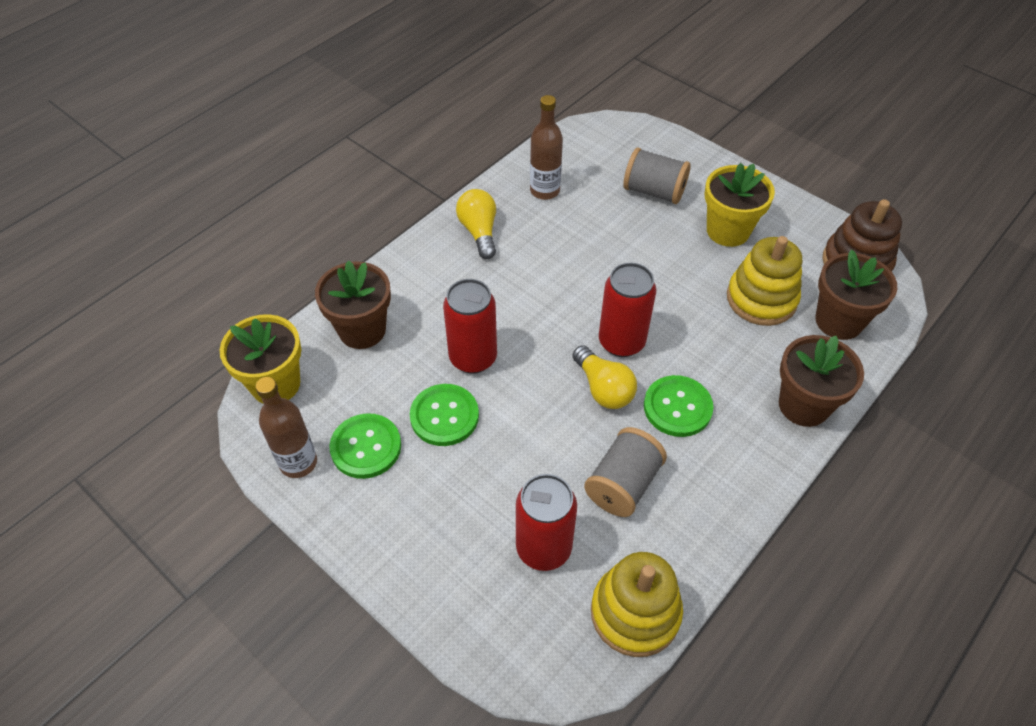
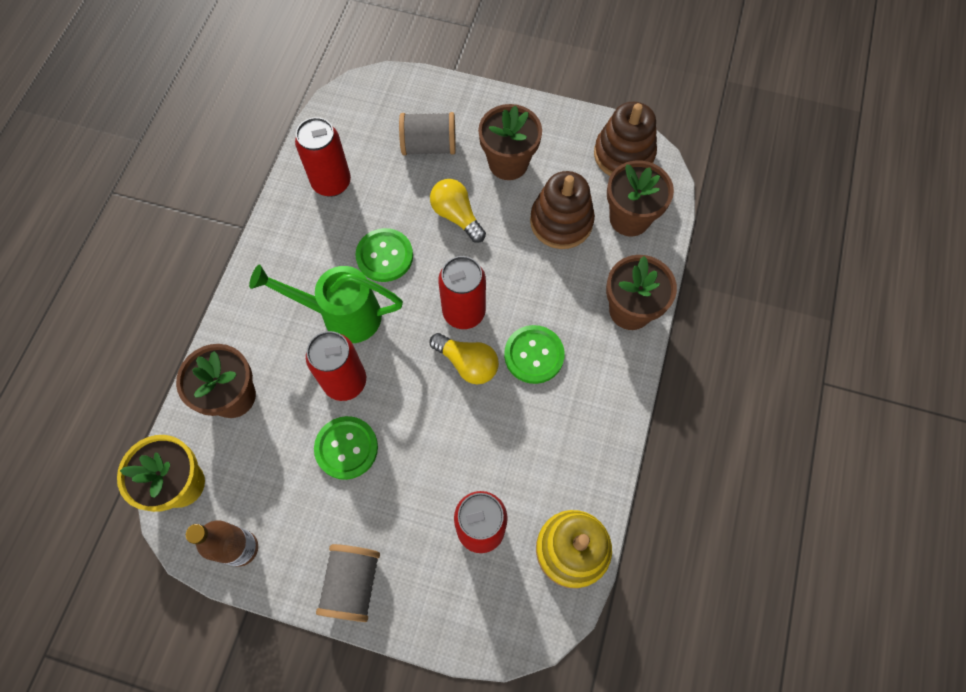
camera: 25 degrees left, 15 degrees up
green button [329,413,401,479] -> green button moved to [355,228,413,282]
yellow light bulb [456,189,496,259] -> yellow light bulb moved to [430,179,486,243]
brown bottle [530,95,563,200] -> red can [295,117,351,197]
grey spool [584,427,667,517] -> grey spool moved to [316,544,380,622]
yellow flower pot [705,163,775,247] -> brown flower pot [478,104,542,180]
yellow stacking toy [727,236,802,326] -> brown stacking toy [530,171,595,249]
none -> green watering can [249,264,403,343]

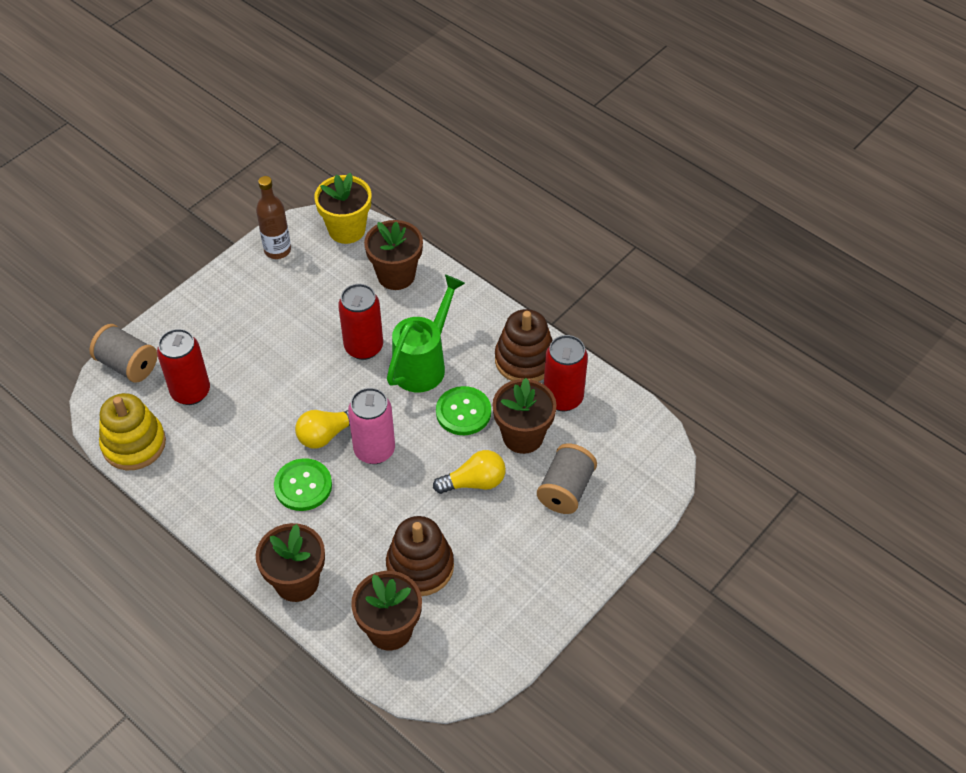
camera: 115 degrees right, 15 degrees down
green button [314,416,378,480] -> none
grey spool [316,544,380,622] -> grey spool moved to [89,324,157,383]
red can [438,256,486,329] -> pink can [348,388,395,464]
brown flower pot [478,104,542,180] -> brown flower pot moved to [492,378,557,454]
brown stacking toy [594,102,657,176] -> brown stacking toy moved to [495,309,553,382]

